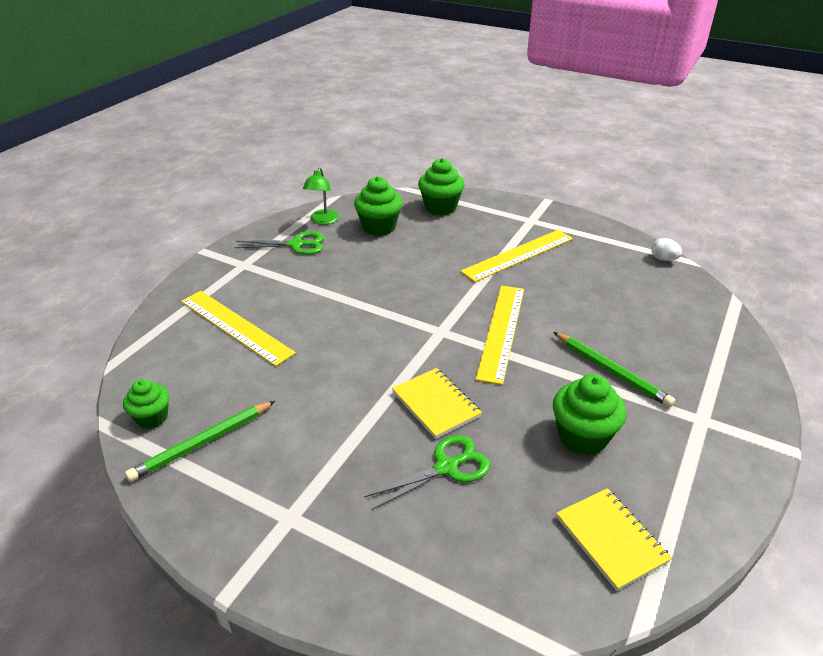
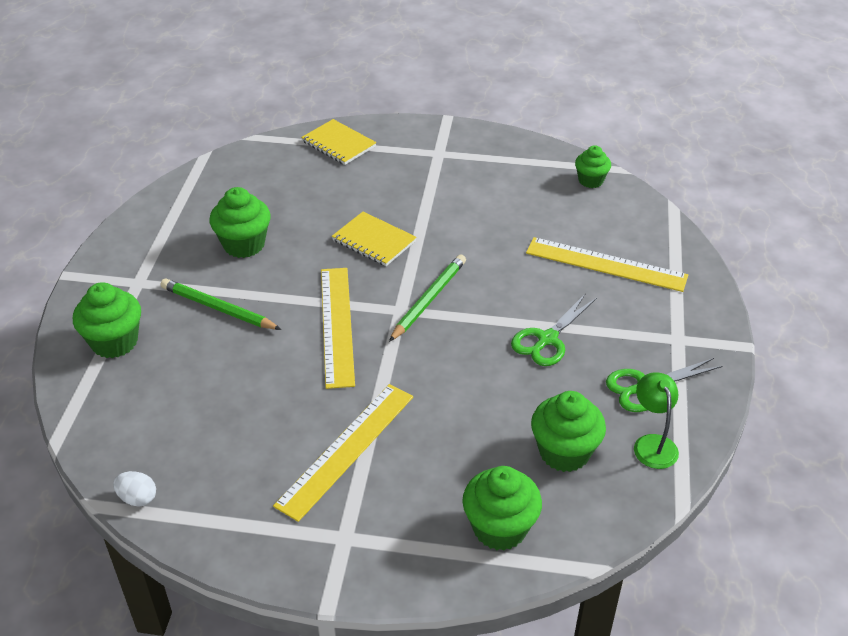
camera: 160 degrees right, 5 degrees up
green pencil [125,401,275,482] -> green pencil moved to [389,254,466,342]
green scissors [364,435,490,510] -> green scissors moved to [511,293,597,366]
yellow notebook [556,488,672,591] -> yellow notebook moved to [301,119,377,165]
none -> green cupcake [73,282,141,358]

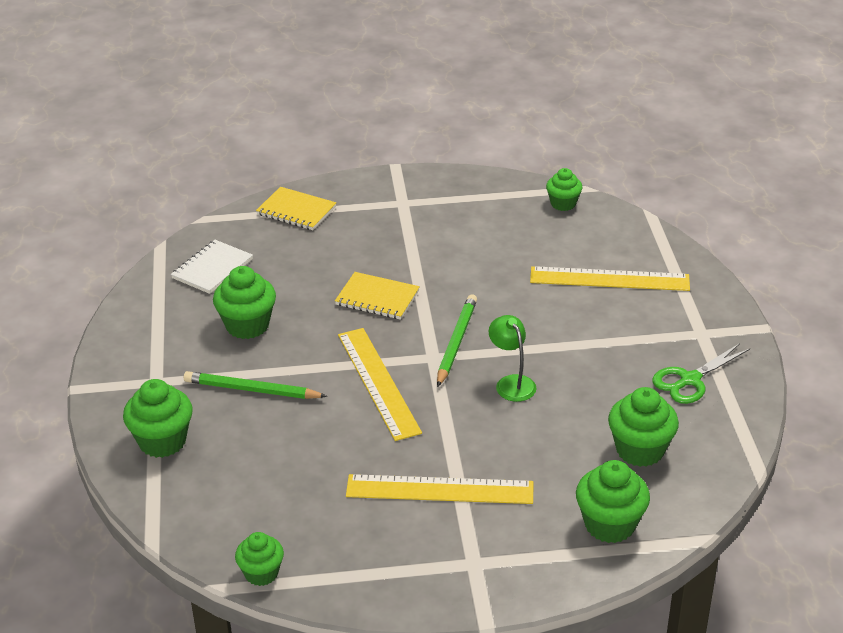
camera: 15 degrees left, 5 degrees down
white egg [113,471,156,507] -> green cupcake [235,532,284,586]
yellow ruler [273,384,413,522] -> yellow ruler turned 75 degrees clockwise [346,474,533,504]
green scissors [511,293,597,366] -> none
green lamp [634,372,679,469] -> green lamp moved to [488,315,537,402]
none -> white notebook [171,240,253,294]

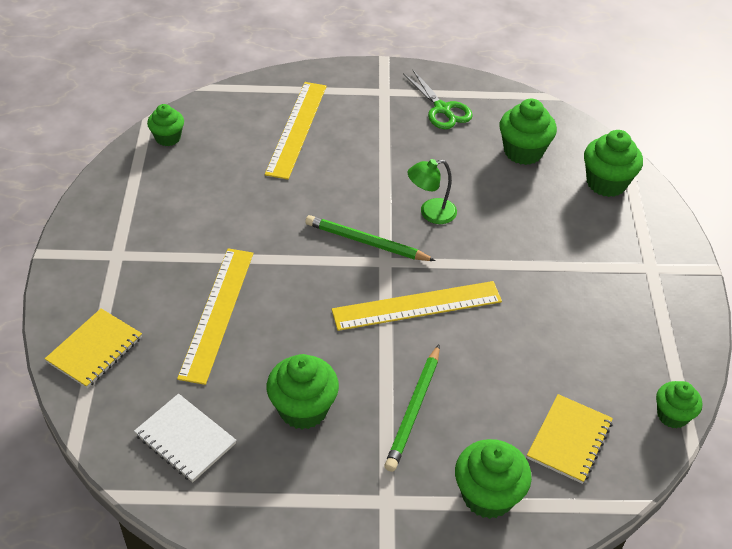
camera: 85 degrees left, 10 degrees up
yellow notebook [335,272,420,320] -> yellow notebook moved to [527,394,613,484]
yellow ruler [346,474,533,504] -> yellow ruler moved to [177,248,253,385]

